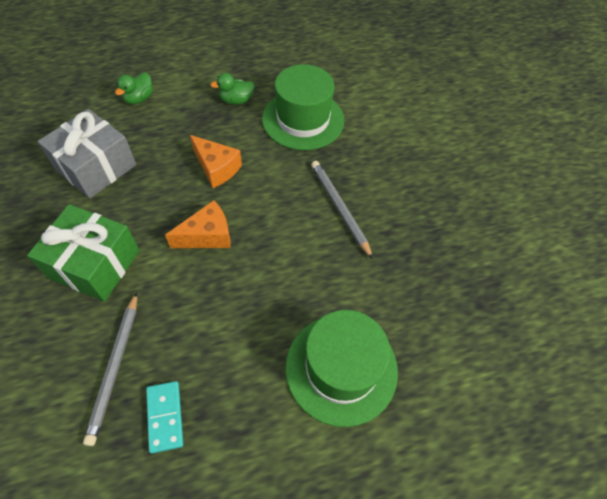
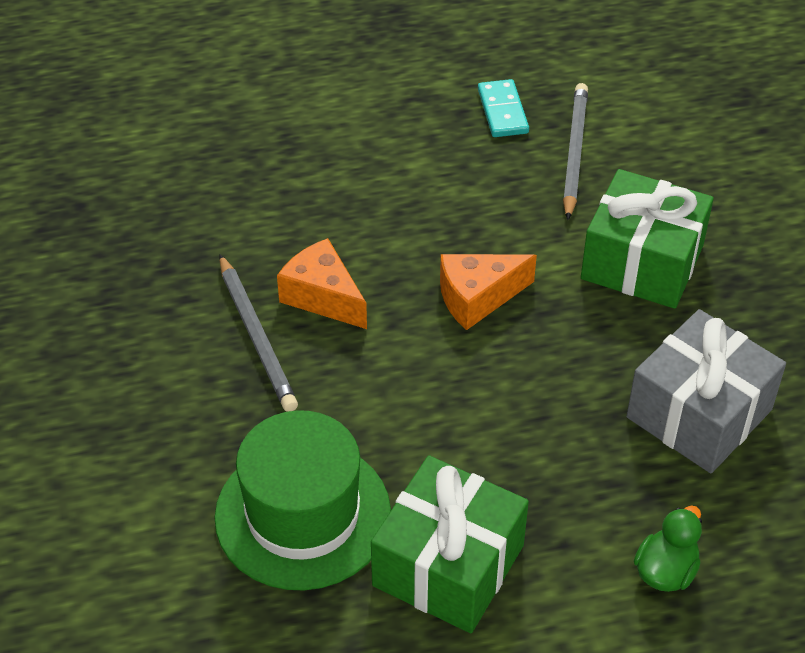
camera: 175 degrees left, 10 degrees down
orange cheese [190,135,242,188] -> orange cheese moved to [277,238,367,329]
green duck [210,73,255,105] -> green gift [371,455,529,633]
green hat [285,310,398,427] -> none

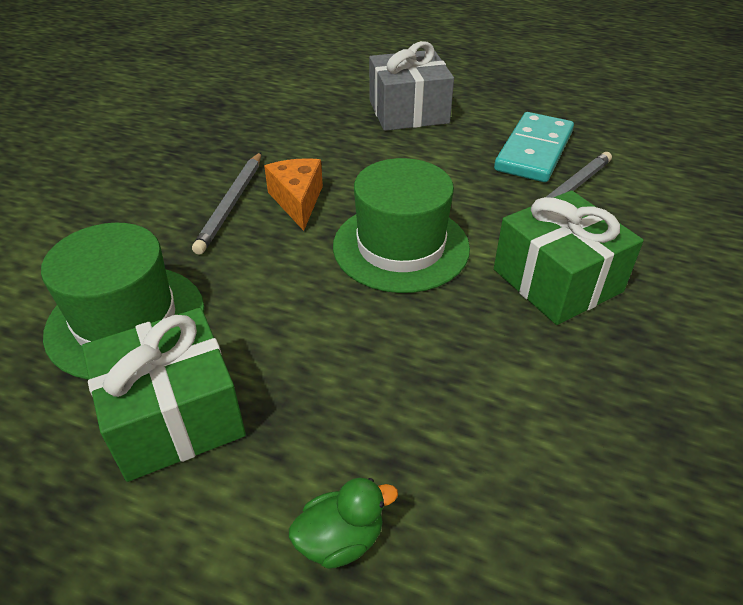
camera: 35 degrees right, 5 degrees down
orange cheese [440,254,537,330] -> green hat [333,158,470,293]
turquoise domino [478,79,529,137] -> turquoise domino [494,112,574,182], size x1.75
grey gift [627,309,786,473] -> grey gift moved to [369,41,454,131]

